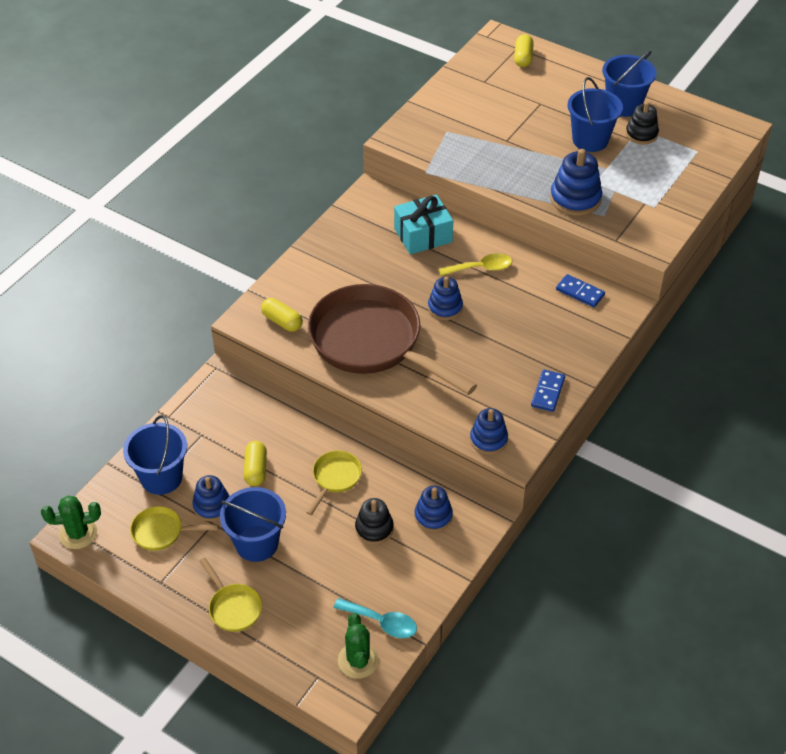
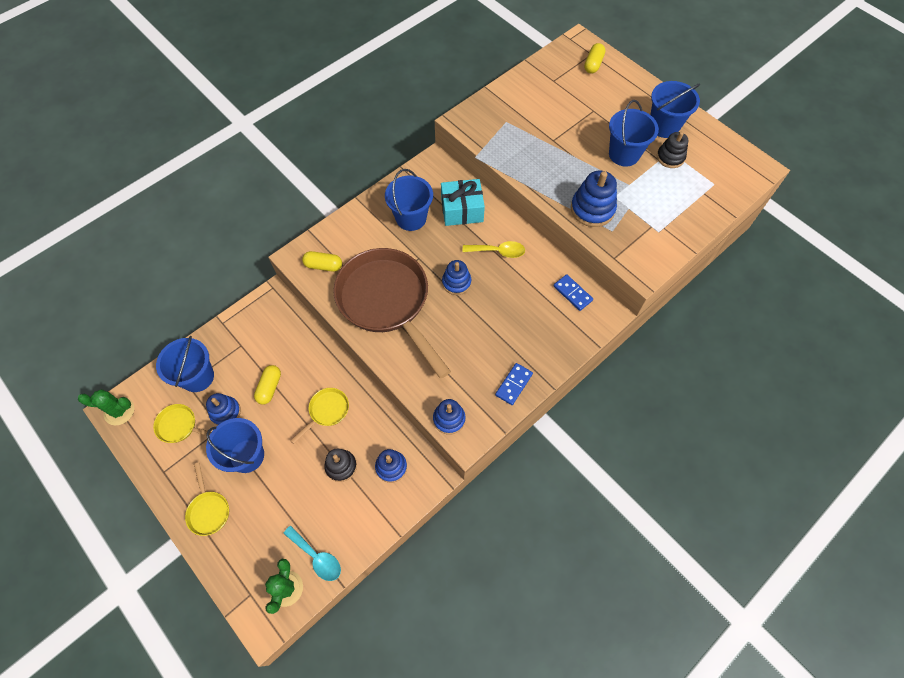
camera: 15 degrees right, 15 degrees up
yellow capsule [261,298,303,332] -> yellow capsule turned 45 degrees counterclockwise [302,251,342,272]
none -> blue bucket [385,169,433,231]

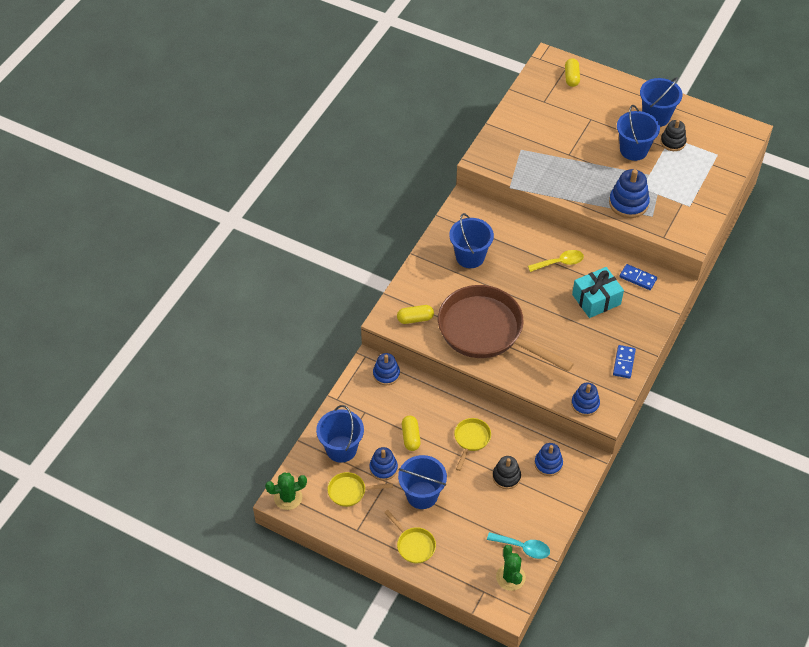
camera: 20 degrees left, 10 degrees down
turquoise gift [441,179,485,226] -> turquoise gift moved to [572,267,624,318]
blue stacking toy [442,260,471,295] -> blue stacking toy moved to [373,353,400,385]

